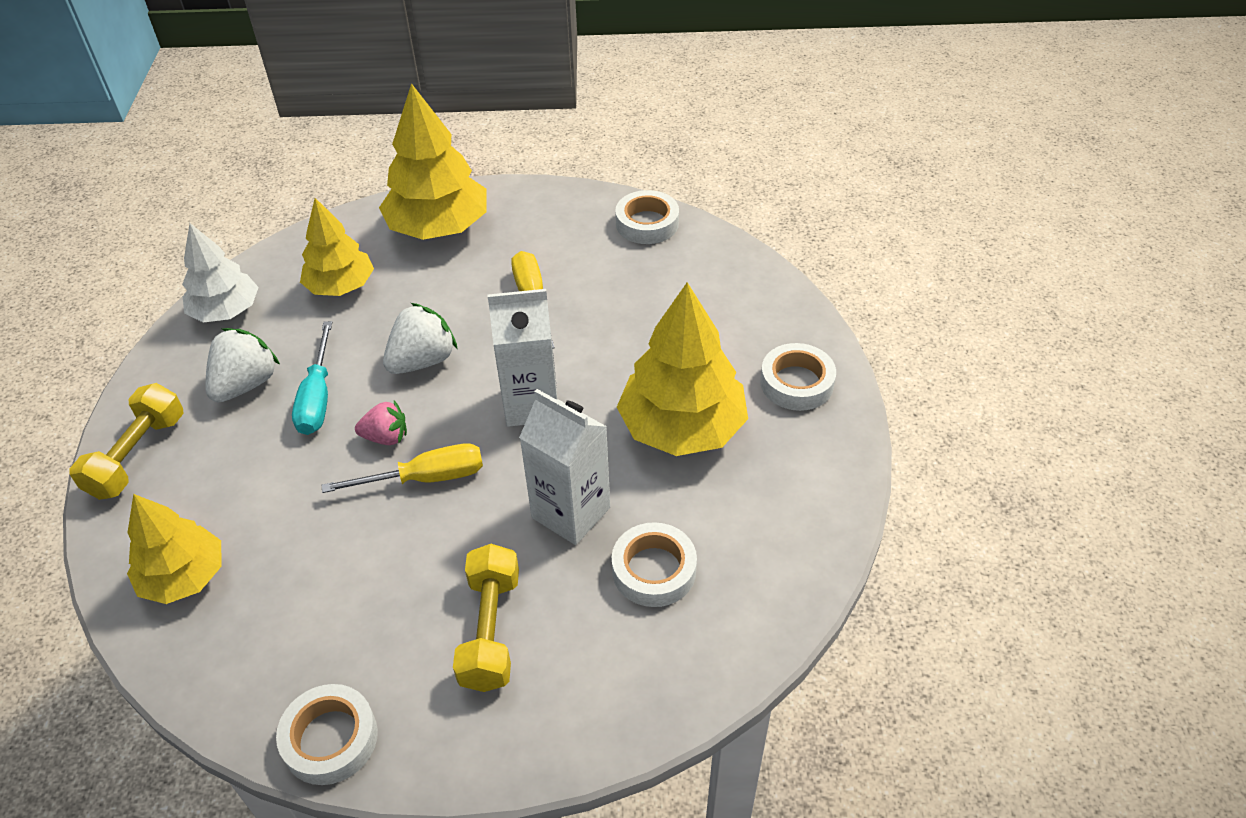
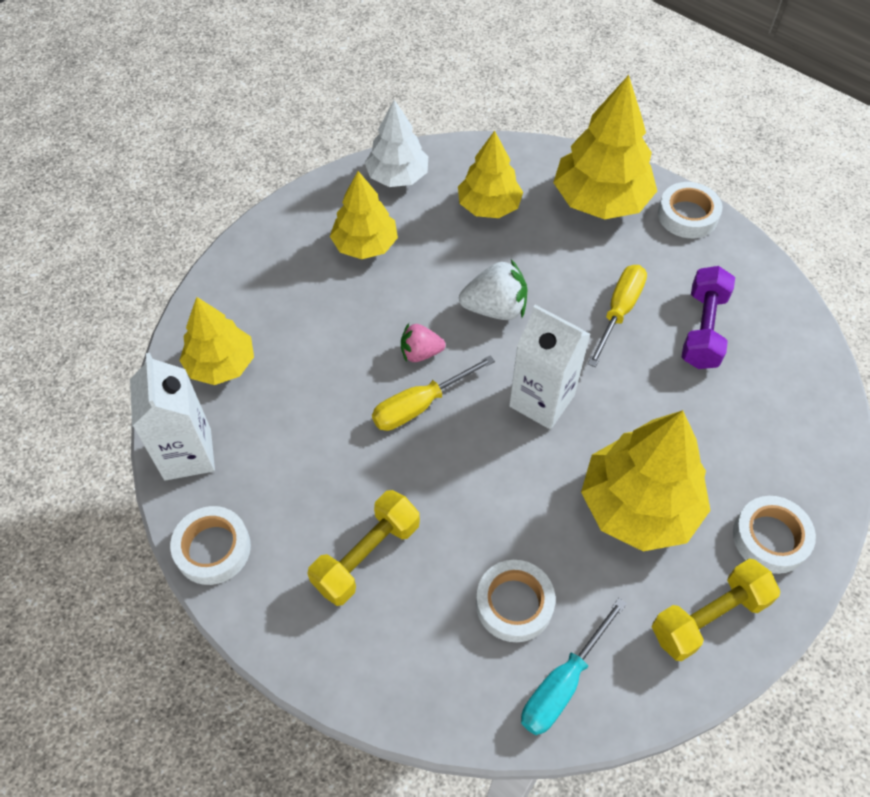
camera: 40 degrees right, 10 degrees up
yellow dumbbell [69,383,184,500] -> yellow dumbbell moved to [652,559,780,661]
white strawberry [205,328,280,403] -> yellow tree [330,171,398,259]
turquoise screwdriver [292,321,332,435] -> turquoise screwdriver moved to [521,598,627,735]
yellow screwdriver [322,443,483,493] -> yellow screwdriver turned 120 degrees clockwise [372,355,495,431]
pink strawberry [355,401,407,445] -> pink strawberry turned 135 degrees clockwise [401,323,446,362]
white carton [519,389,610,545] -> white carton moved to [130,353,215,481]
white tape [615,190,679,244] -> white tape moved to [658,182,723,238]
none -> purple dumbbell [682,266,735,369]

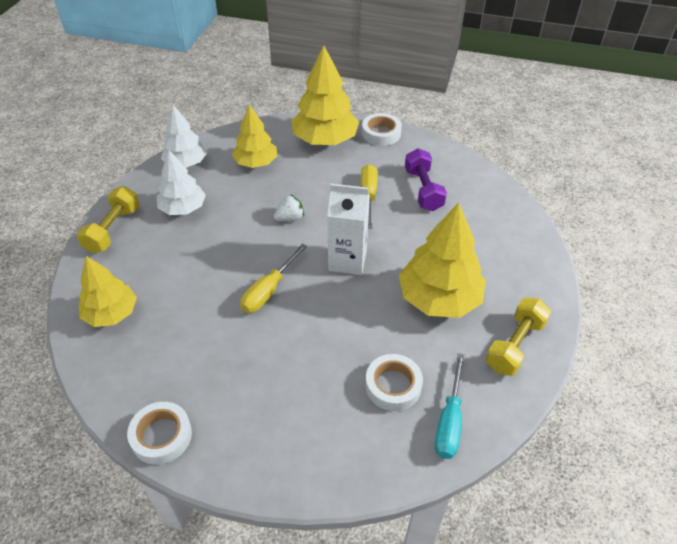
camera: 25 degrees left, 10 degrees down
white carton [130,353,215,481] -> none
yellow dumbbell [307,490,420,606] -> yellow dumbbell moved to [77,186,139,253]
yellow tree [330,171,398,259] -> white tree [157,150,206,215]
pink strawberry [401,323,446,362] -> none
white strawberry [459,259,527,320] -> white strawberry [274,194,304,221], size x0.64
white tape [733,496,816,574] -> none

